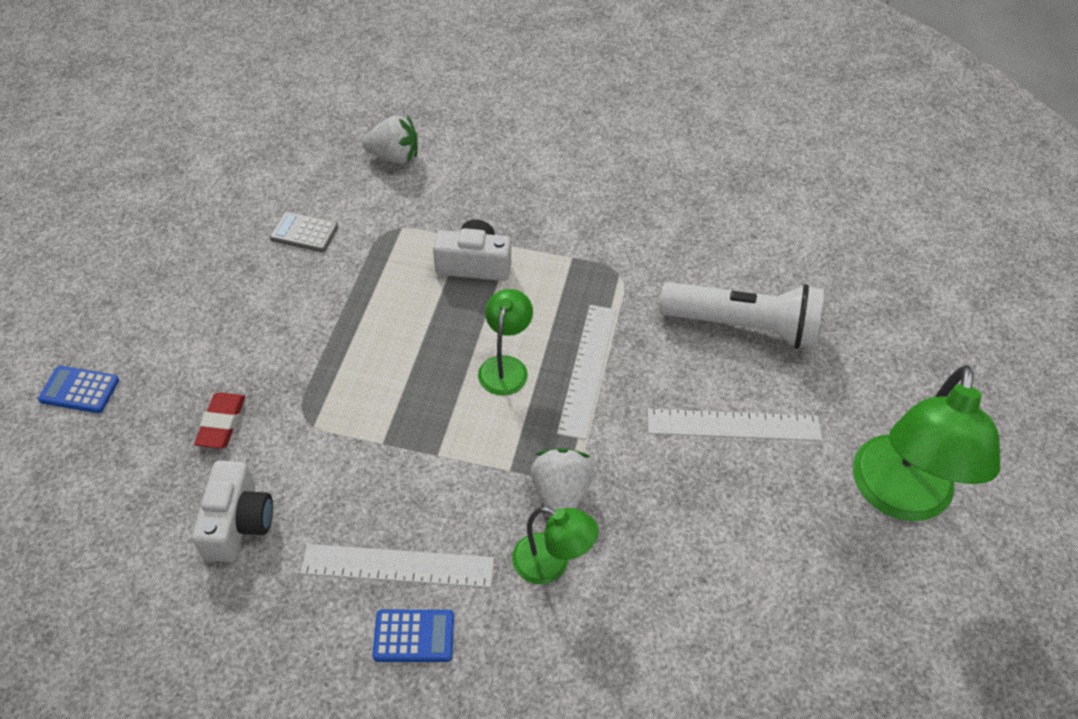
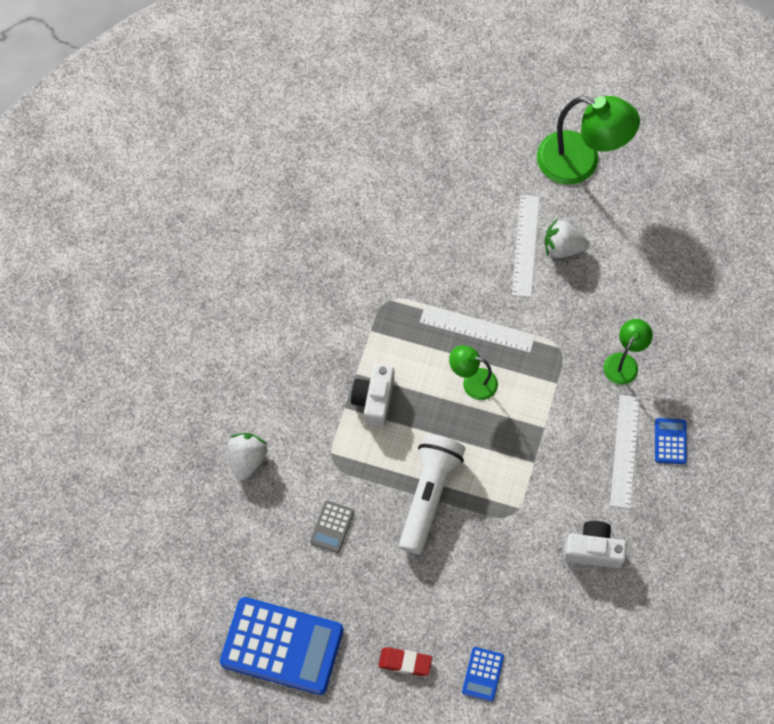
camera: 85 degrees left, 15 degrees up
red eraser [194,392,245,449] -> red eraser moved to [378,647,432,676]
white strawberry [531,448,593,516] -> white strawberry moved to [545,219,589,258]
white flashlight [659,282,824,349] -> white flashlight moved to [399,434,465,555]
none -> blue calculator [220,597,344,695]

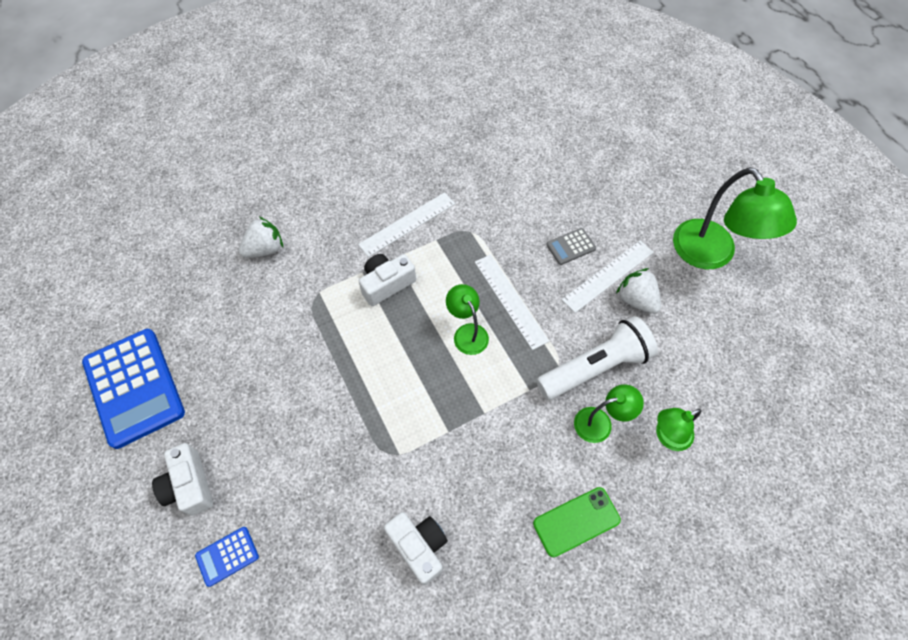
camera: 45 degrees right, 5 degrees down
grey calculator [310,501,354,553] -> grey calculator moved to [546,228,596,265]
red eraser [378,647,432,676] -> white camera [152,443,213,516]
white flashlight [399,434,465,555] -> white flashlight moved to [537,316,658,400]
white ruler [610,395,640,509] -> white ruler moved to [358,192,455,257]
blue calculator [655,418,687,464] -> green phone [533,487,621,557]
none -> green lamp [656,408,701,451]

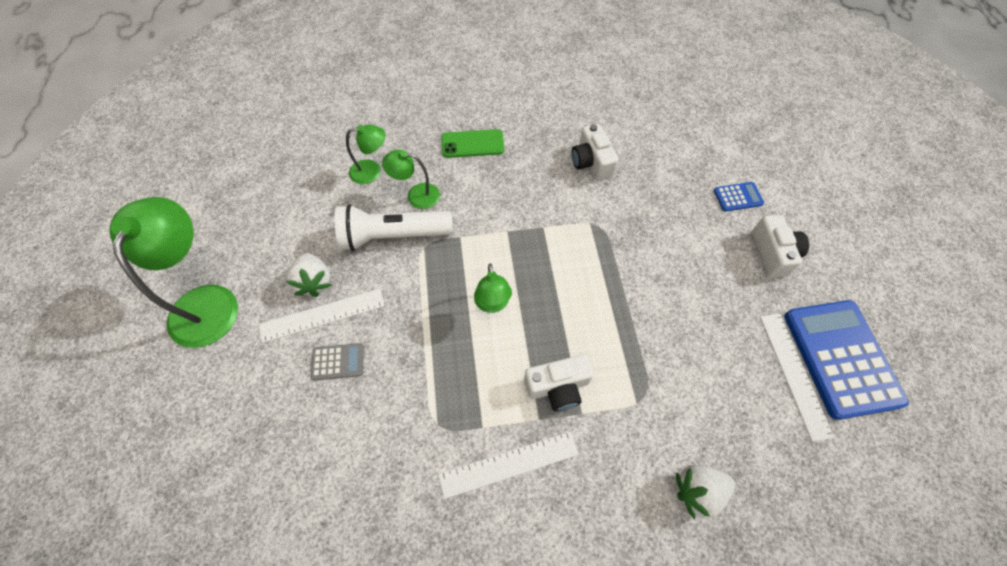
camera: 160 degrees left, 0 degrees up
white ruler [475,254,549,350] -> white ruler moved to [760,314,834,442]

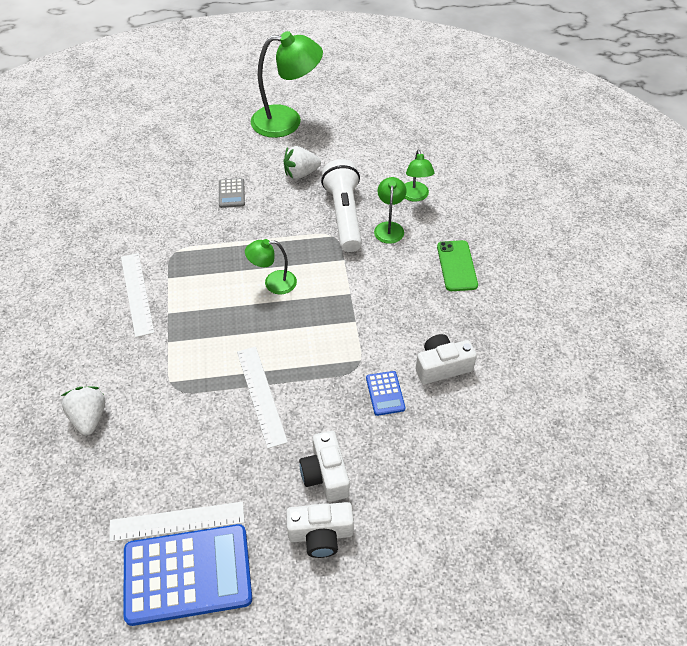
camera: 90 degrees right, 10 degrees down
white ruler [259,289,385,343] -> white ruler moved to [237,347,288,449]
white camera [524,354,594,411] -> white camera moved to [299,431,350,502]
blue calculator [714,182,764,212] -> blue calculator moved to [366,371,405,416]

